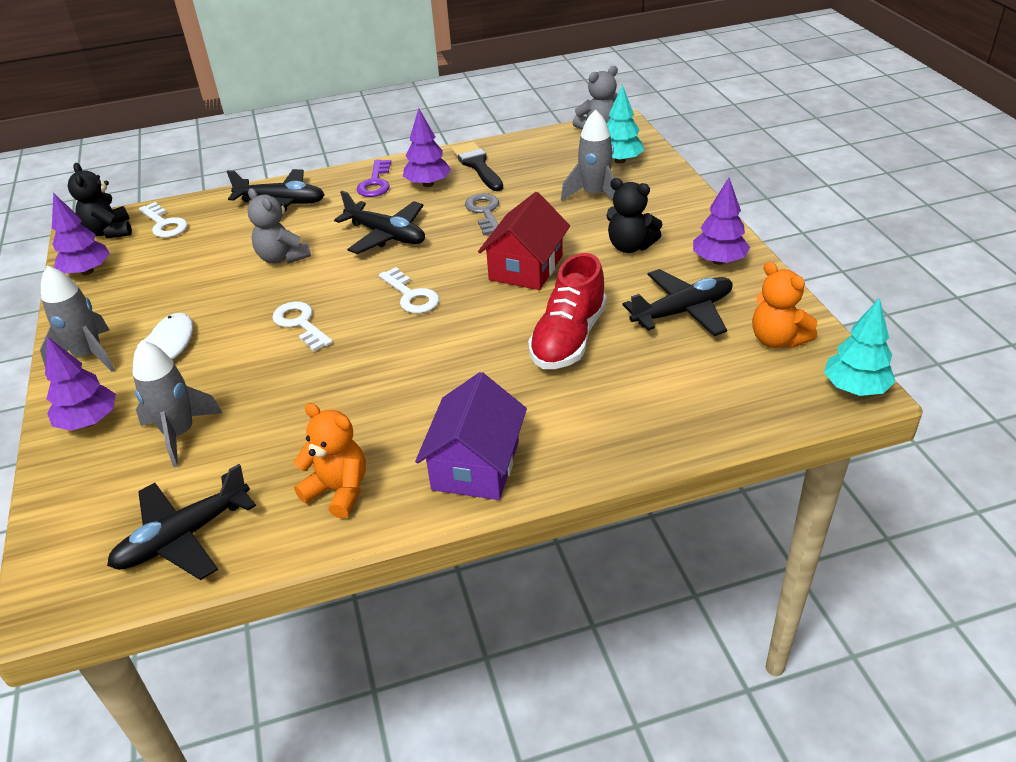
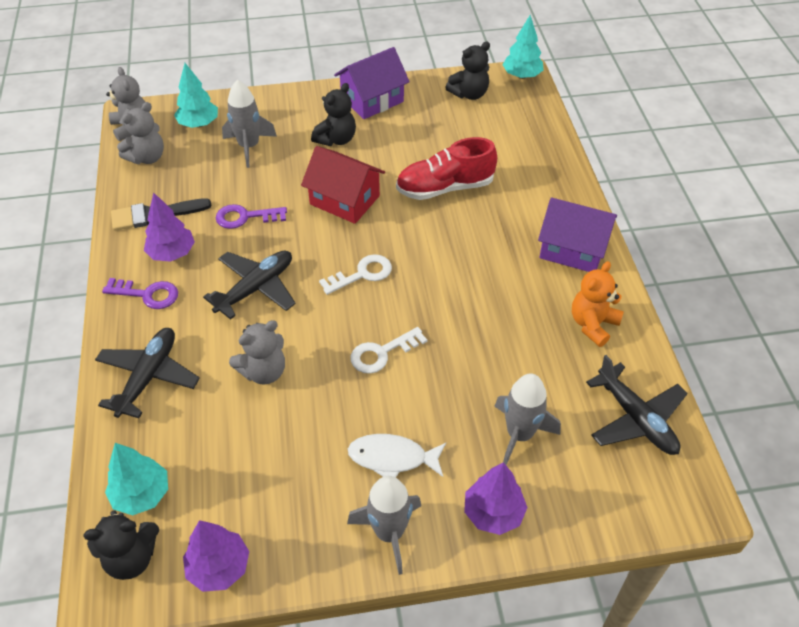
camera: 85 degrees left, 10 degrees up
white key [139,202,188,238] -> turquoise tree [105,443,168,515]
grey key [465,193,499,235] -> purple key [216,204,287,229]
red shoe [528,253,607,369] -> red shoe turned 135 degrees clockwise [396,137,497,200]
black plane [623,269,733,336] -> none
purple tree [693,178,750,265] -> purple house [334,47,410,119]
orange teddy bear [752,262,817,348] -> black teddy bear [445,41,490,100]
none -> grey teddy bear [117,102,164,164]

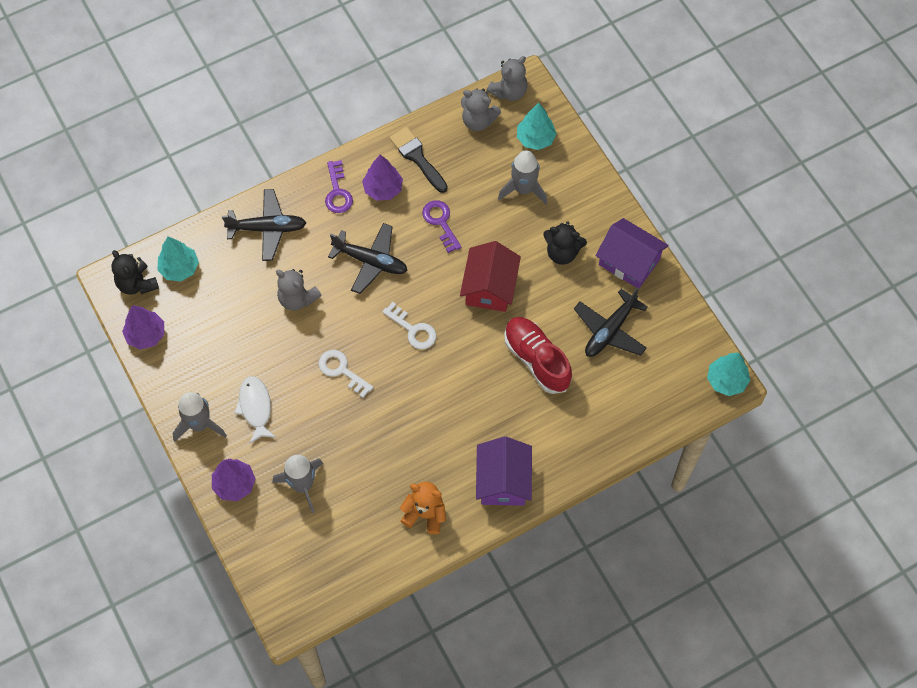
camera: 70 degrees right, 15 degrees up
black teddy bear [445,41,490,100] -> none
black plane [586,355,688,455] -> black plane moved to [574,287,648,357]

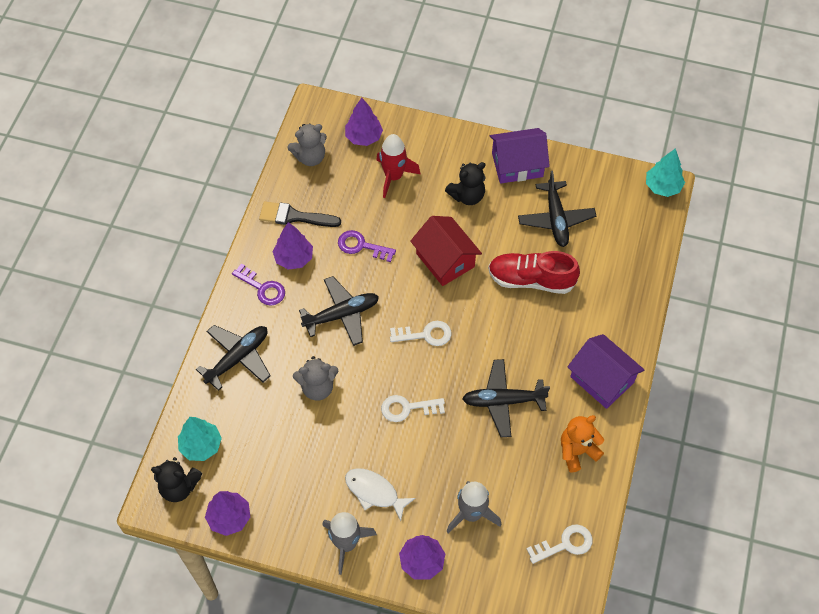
camera: 45 degrees left, 5 degrees down
grey teddy bear [487,56,528,101] -> none
grey rocket [498,150,547,204] -> red rocket [376,134,421,198]
turquoise tree [517,103,557,150] -> purple tree [345,98,383,146]
none -> black plane [462,359,550,437]
none -> white key [526,524,592,564]

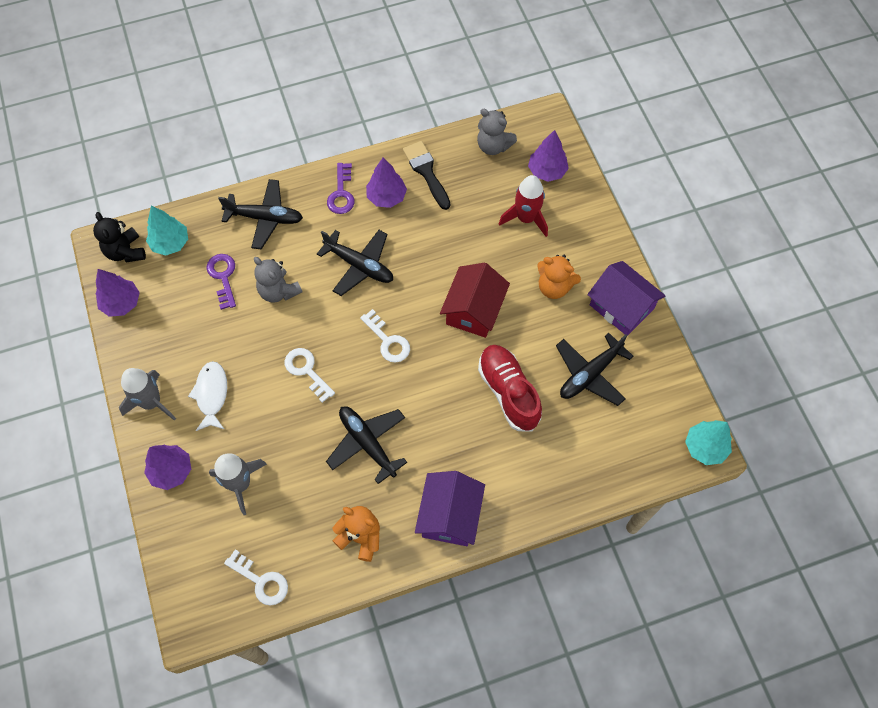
camera: 55 degrees right, 5 degrees up
purple key [338,230,396,262] -> purple key moved to [206,254,236,310]
black teddy bear [445,162,486,205] -> orange teddy bear [537,255,581,299]

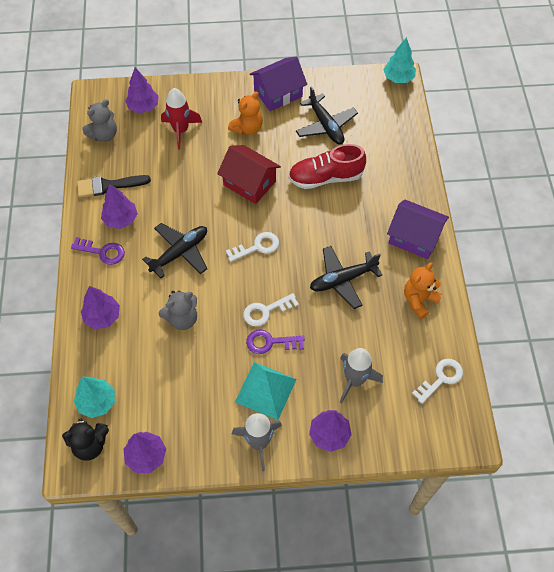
camera: 75 degrees left, 5 degrees down
white fish [188,361,227,431] -> turquoise pyramid [235,362,297,420]
purple key [206,254,236,310] -> purple key moved to [246,330,305,354]
black plane [218,179,303,250] -> purple tree [81,286,120,329]

